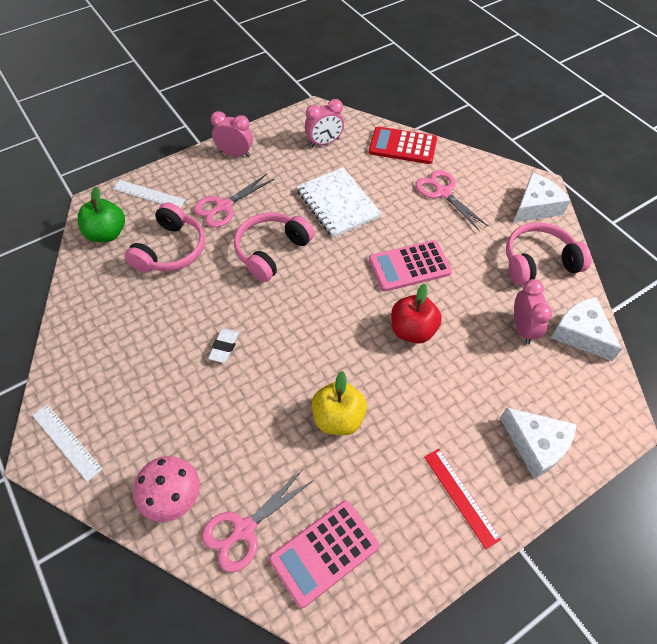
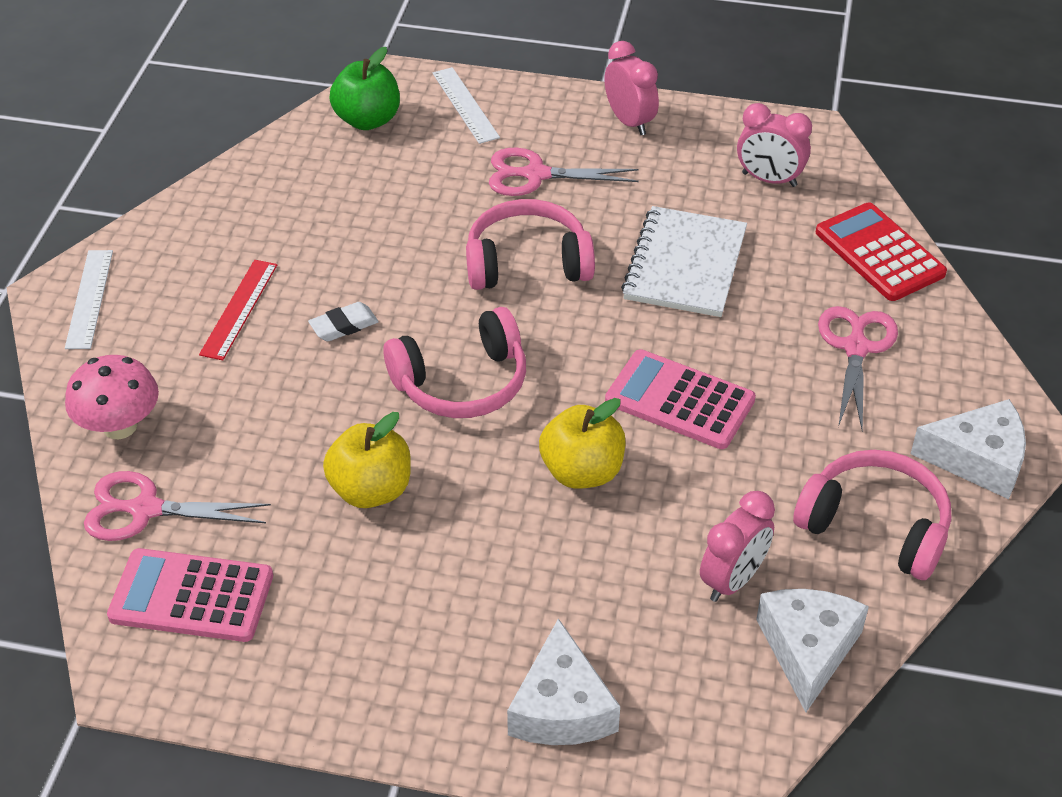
camera: 45 degrees right, 10 degrees down
pink headphones [125,202,205,273] -> pink headphones moved to [383,307,526,418]
red apple [391,284,442,344] -> yellow apple [539,398,625,489]
red ruler [424,449,501,549] -> red ruler moved to [199,260,277,361]

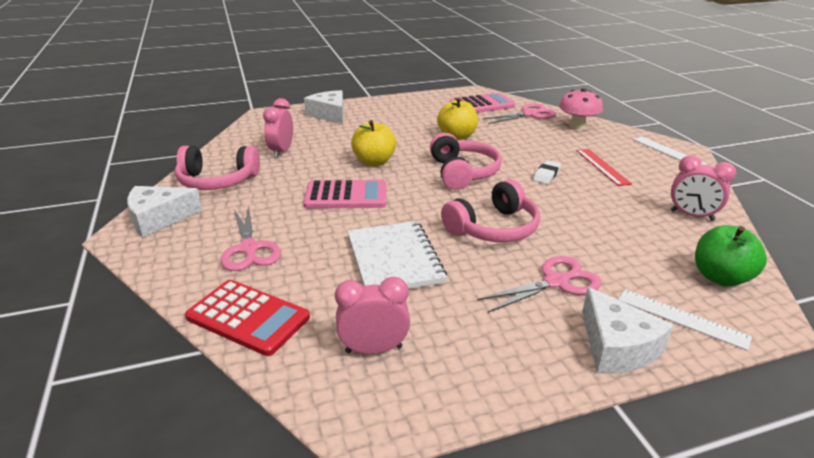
camera: 150 degrees right, 15 degrees down
pink headphones [383,307,526,418] -> pink headphones turned 135 degrees clockwise [430,133,502,190]
pink clock [604,41,659,135] -> pink clock moved to [671,155,736,221]
white cheese [756,589,869,712] -> white cheese moved to [582,287,673,374]

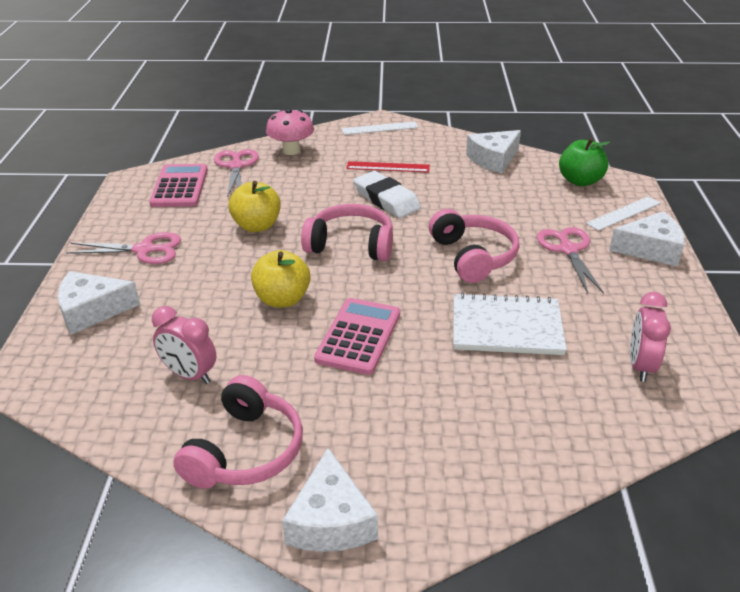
camera: 70 degrees left, 5 degrees up
red calculator [185,280,310,356] -> none
pink scissors [221,206,281,271] -> pink scissors moved to [66,232,181,264]
white eraser [533,160,561,184] -> white eraser [353,171,421,218], size x1.79
pink clock [671,155,736,221] -> white cheese [466,130,521,173]

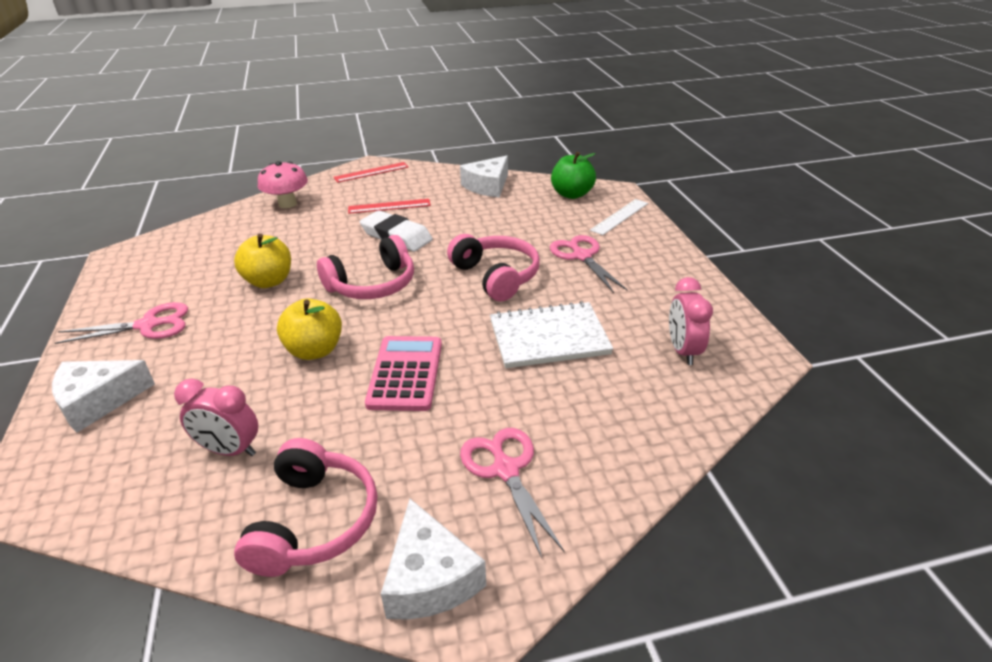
camera: 15 degrees left, 0 degrees up
pink calculator [149,164,208,207] -> none
pink scissors [214,149,259,197] -> pink scissors moved to [460,428,565,558]
pink headphones [301,204,393,261] -> pink headphones turned 150 degrees clockwise [317,235,414,299]
white ruler [342,121,418,135] -> red ruler [333,162,408,183]
white cheese [609,211,685,267] -> none

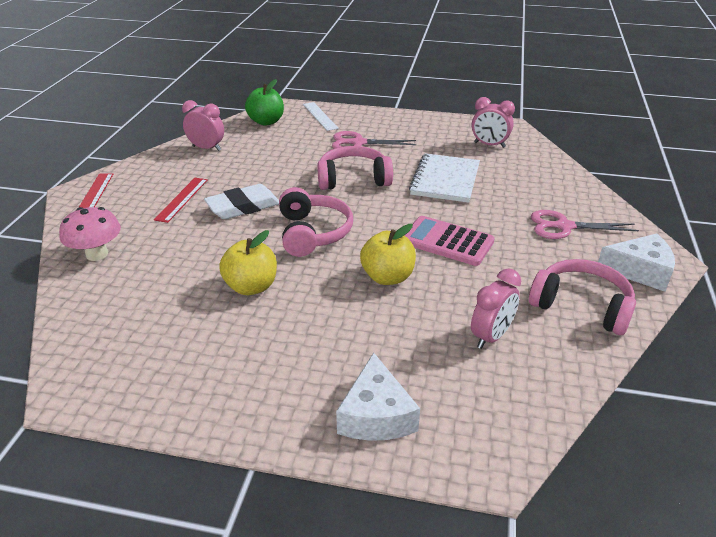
camera: 65 degrees left, 0 degrees up
pink scissors [55,302,188,344] -> none
white cheese [460,156,508,197] -> pink clock [182,100,224,151]

